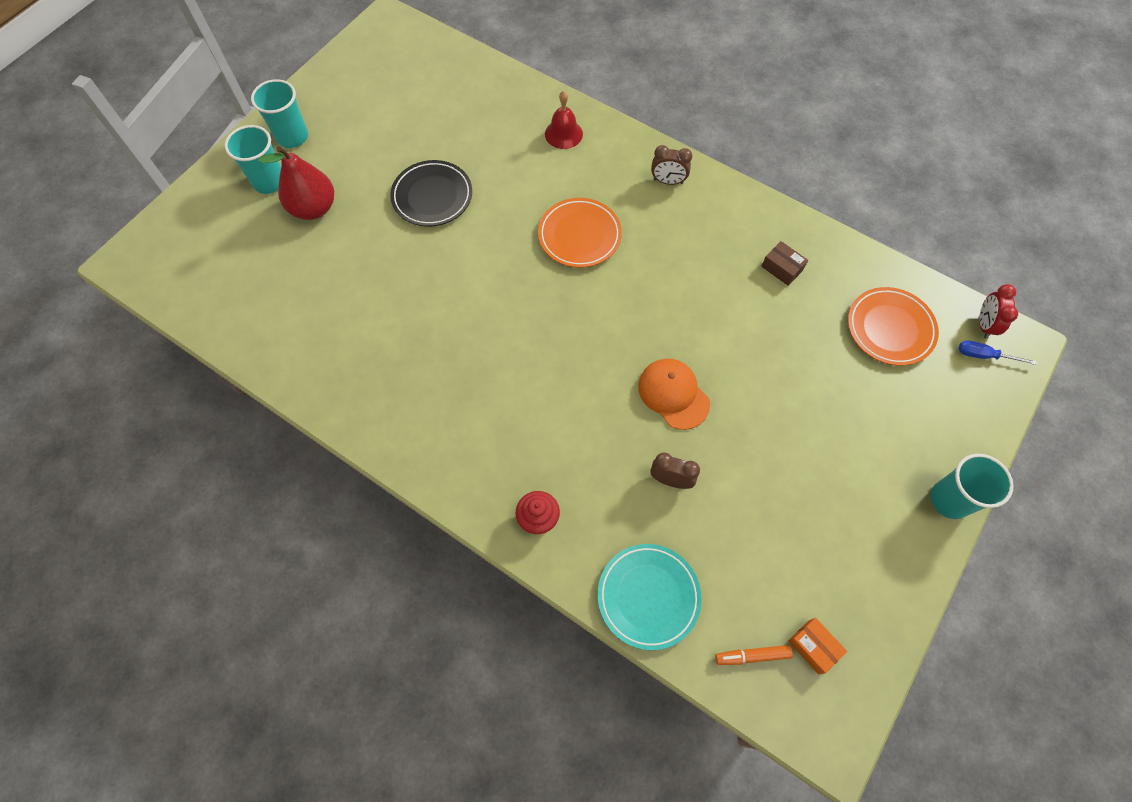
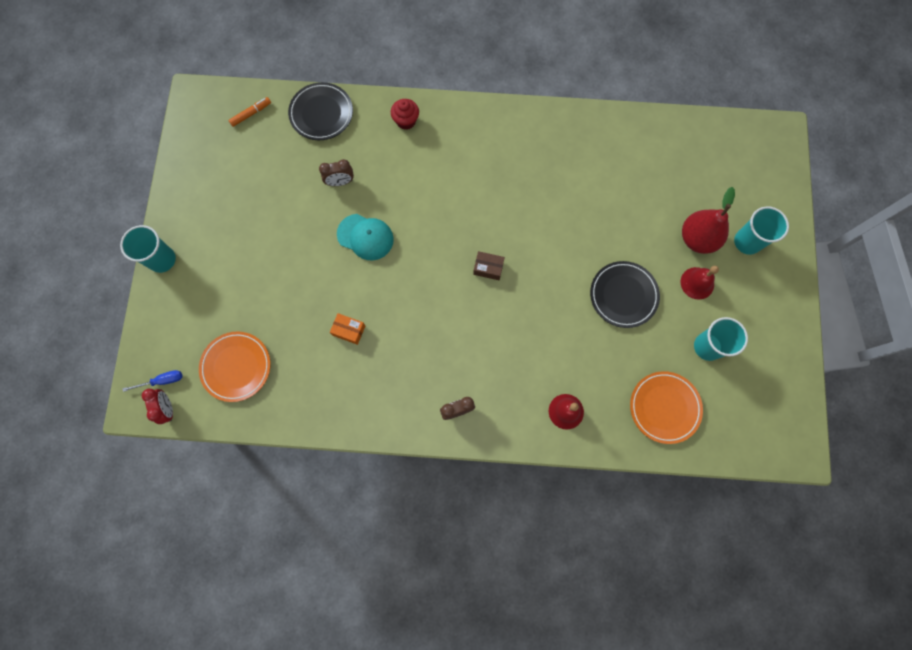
camera: 150 degrees right, 10 degrees up
turquoise cup [251,79,308,148] -> turquoise cup moved to [694,317,748,361]
orange plate [538,198,622,268] -> orange plate moved to [630,371,703,444]
turquoise plate [598,544,702,650] -> black plate [288,82,353,140]
orange cap [638,359,710,430] -> turquoise cap [337,214,394,260]
brown box [761,241,808,286] -> brown box moved to [473,251,505,280]
orange box [788,618,847,674] -> orange box moved to [330,313,365,345]
none -> red bell [681,266,719,299]

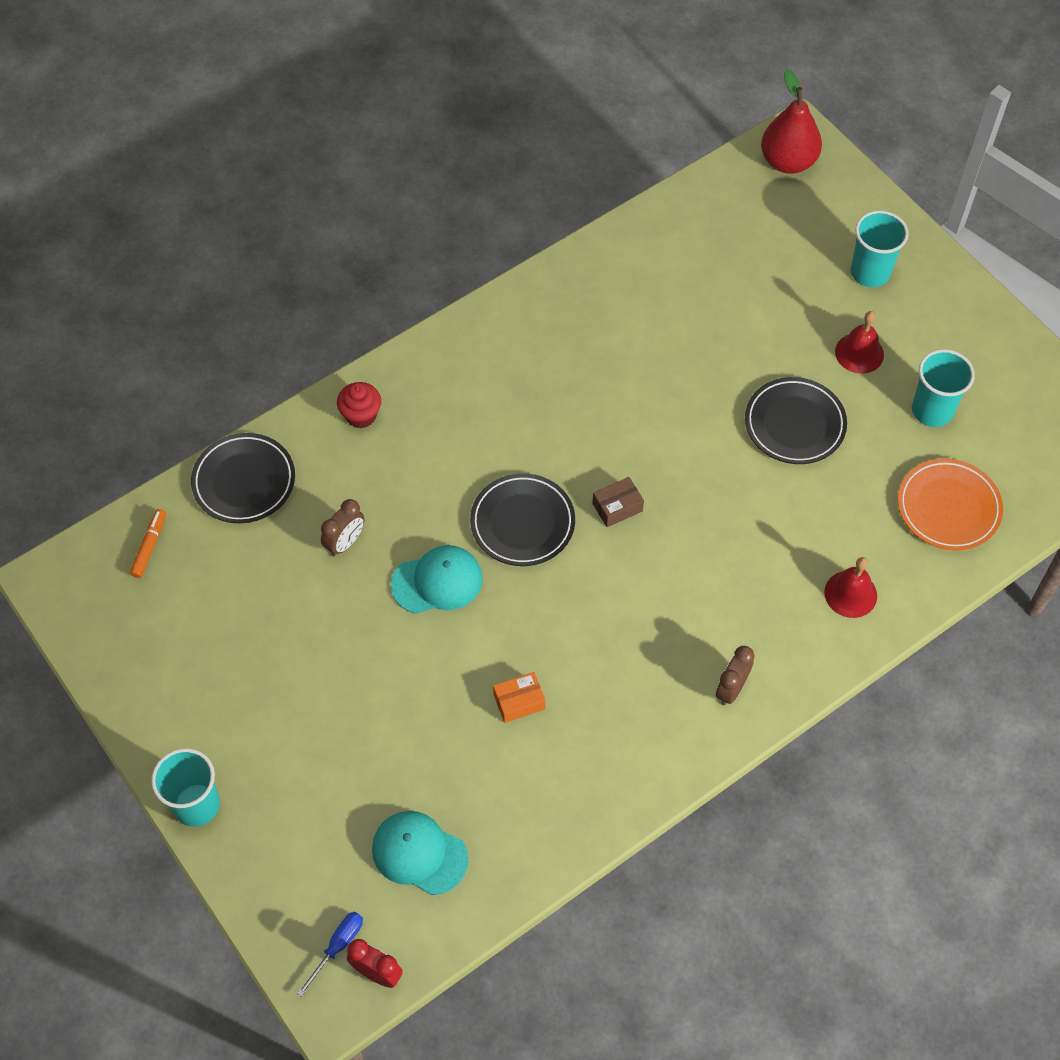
camera: 40 degrees left, 15 degrees down
orange plate [199,332,270,402] -> turquoise cap [372,811,469,895]
red pear [682,187,735,254] -> red pear moved to [761,70,822,174]
none -> black plate [470,473,575,566]

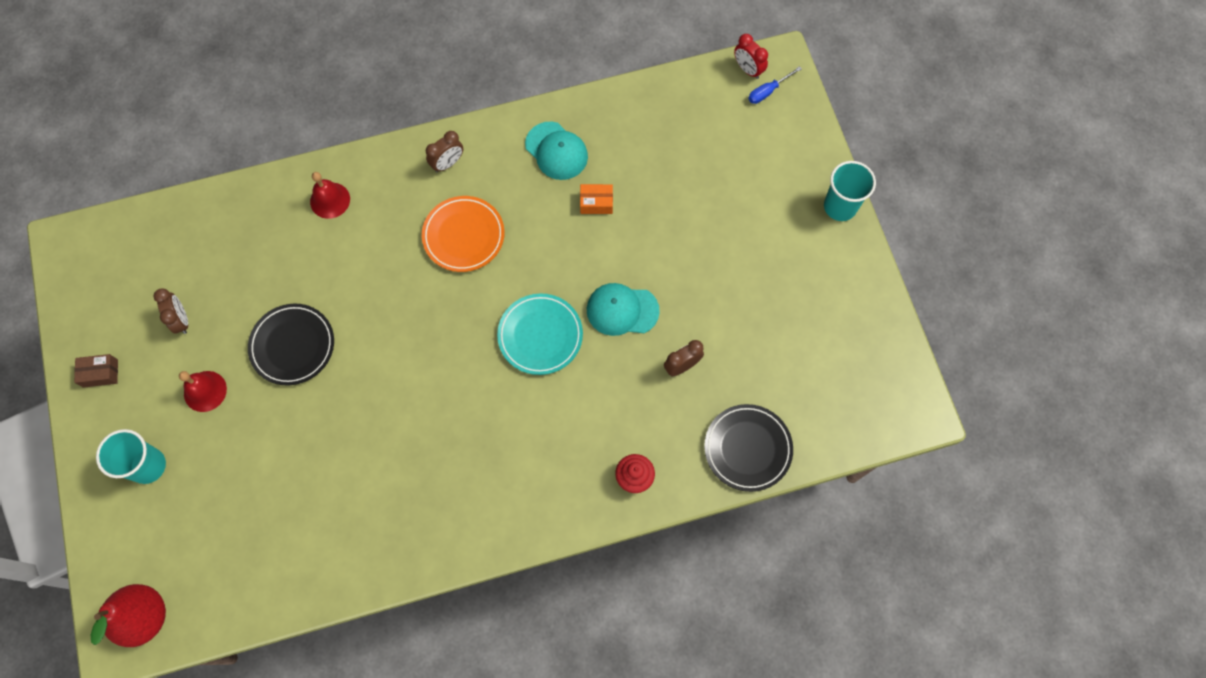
camera: 160 degrees left, 10 degrees up
orange marker [130,509,166,578] -> none
turquoise cap [372,811,469,895] -> turquoise cap moved to [525,122,588,180]
black plate [470,473,575,566] -> turquoise plate [497,294,583,375]
brown box [592,477,644,527] -> brown box moved to [74,354,118,388]
orange plate [898,458,1003,550] -> orange plate moved to [422,196,505,272]
turquoise cup [912,349,975,427] -> brown clock [153,288,188,334]

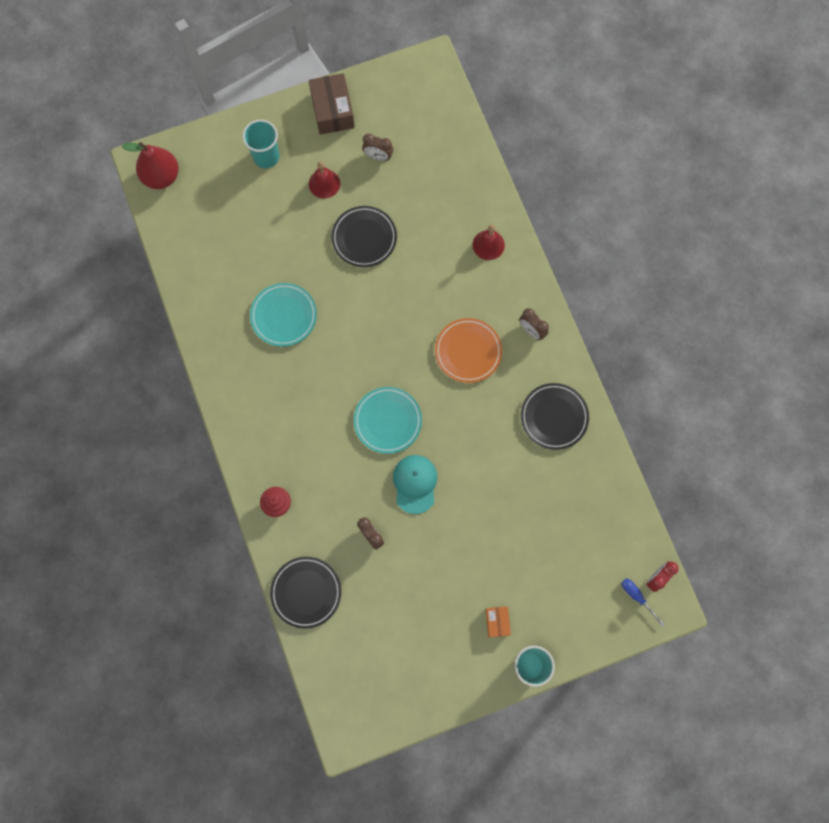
camera: 85 degrees right, 5 degrees up
brown box [74,354,118,388] -> brown box [309,73,355,135], size x1.89
brown clock [153,288,188,334] -> brown clock turned 45 degrees clockwise [362,133,393,161]
turquoise cap [525,122,588,180] -> black plate [521,383,589,450]
orange box [580,184,613,214] -> orange box moved to [486,606,511,637]
none -> turquoise plate [250,283,317,347]

